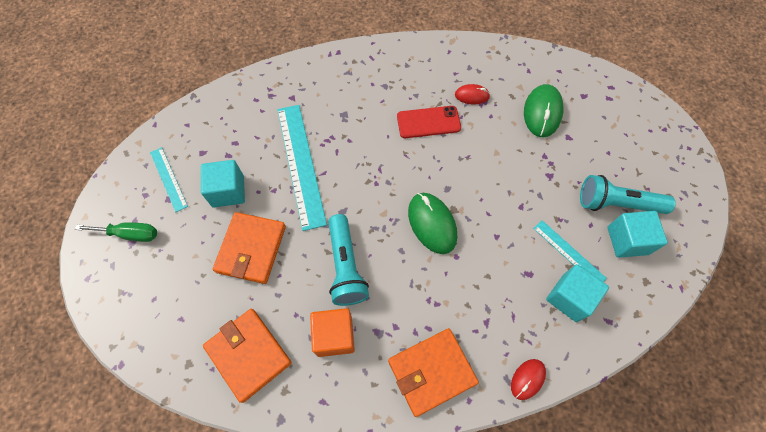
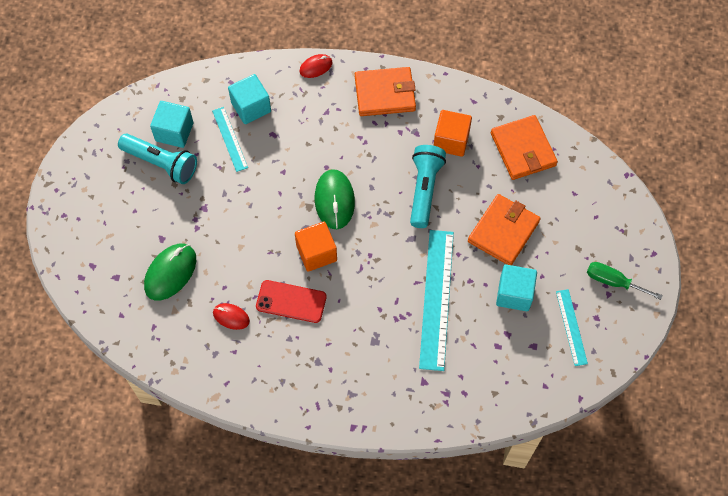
camera: 160 degrees left, 0 degrees up
none -> orange cube [295,222,337,272]

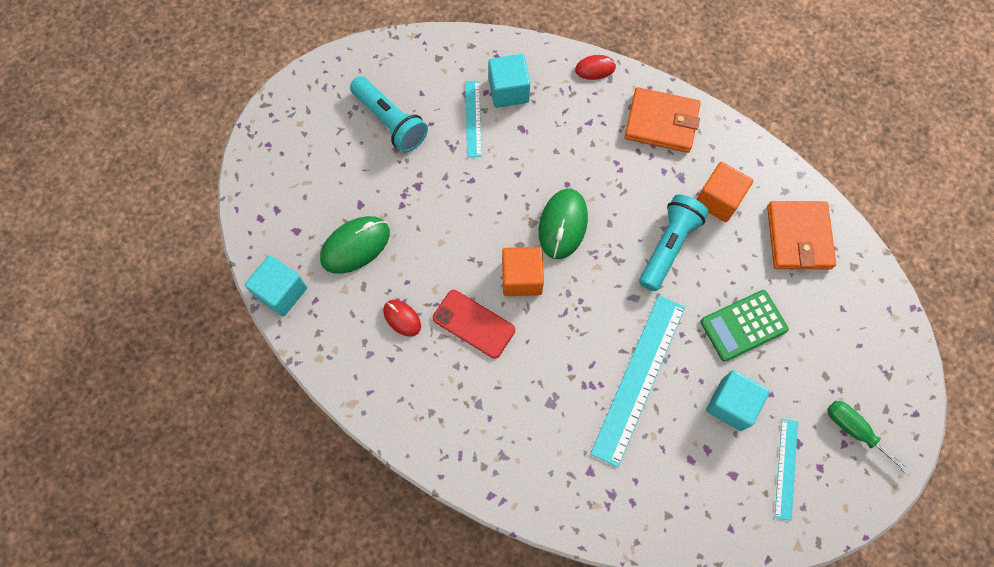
camera: 20 degrees right, 5 degrees up
turquoise cube [150,101,193,148] -> turquoise cube moved to [245,255,307,317]
orange wallet [468,194,541,265] -> green calculator [700,290,789,362]

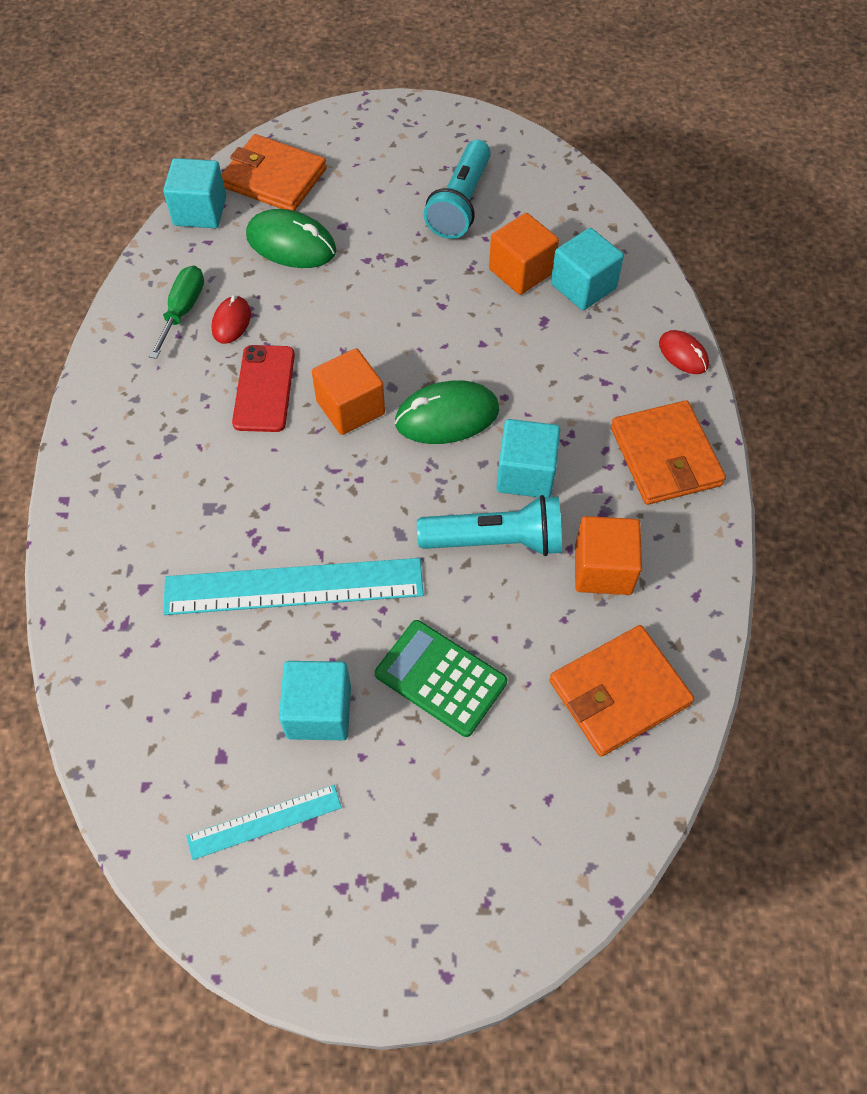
camera: 60 degrees right, 10 degrees down
turquoise ruler [466,81,481,157] -> orange cube [489,213,559,295]
green screwdriver [827,401,912,476] -> green screwdriver moved to [149,266,204,359]
none -> orange wallet [222,134,327,211]
none -> turquoise cube [496,419,560,498]

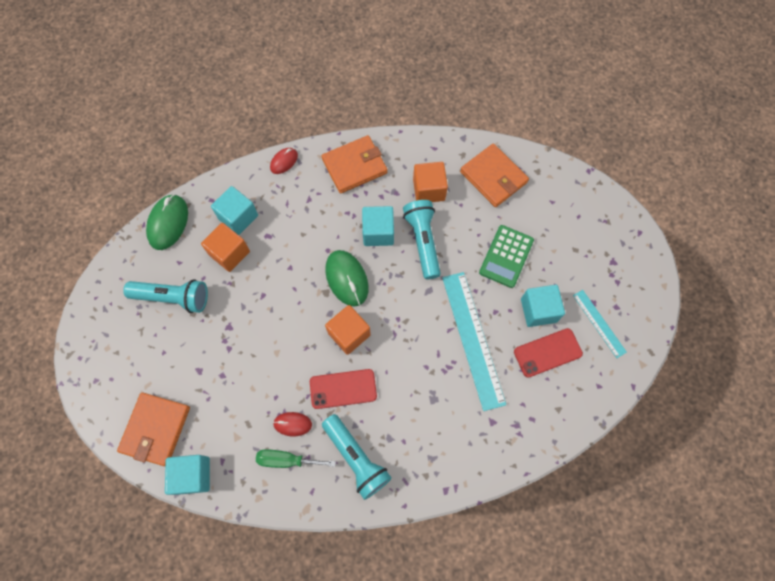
camera: 100 degrees left, 10 degrees up
green mouse [246,209,336,268] -> green mouse moved to [146,194,188,250]
none -> turquoise flashlight [322,414,392,500]
none -> red phone [514,328,583,378]

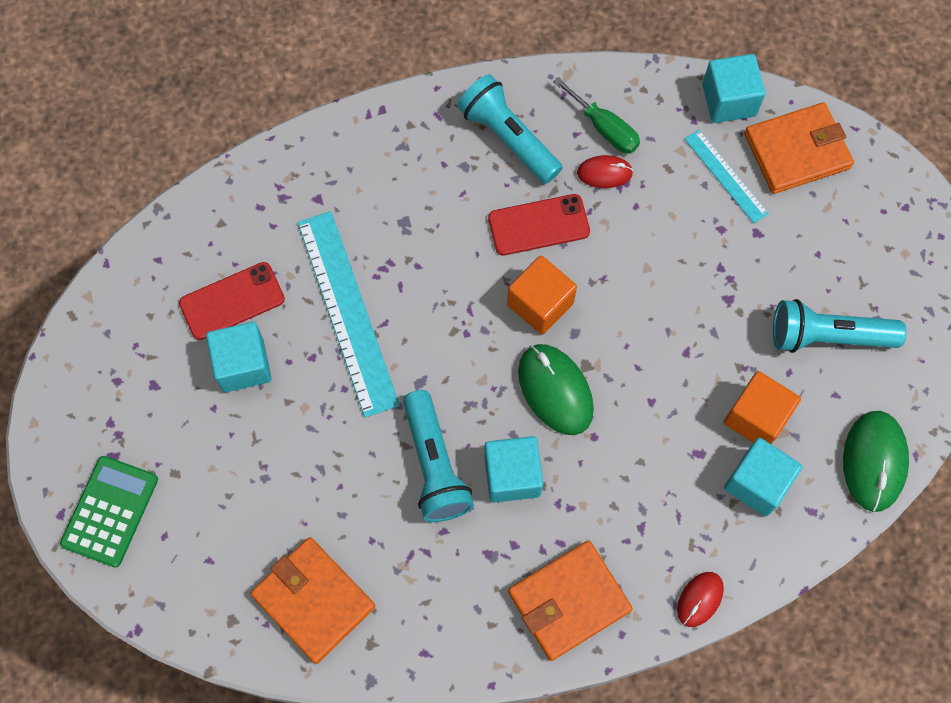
camera: 175 degrees right, 0 degrees up
orange wallet [117,392,190,466] -> orange wallet turned 60 degrees clockwise [744,102,854,194]
green screwdriver [256,449,336,468] -> green screwdriver turned 45 degrees clockwise [553,77,640,154]
orange cube [413,162,448,202] -> none
green calculator [479,225,534,288] -> green calculator moved to [60,456,158,568]
turquoise ruler [573,290,627,358] -> turquoise ruler moved to [685,130,769,224]

